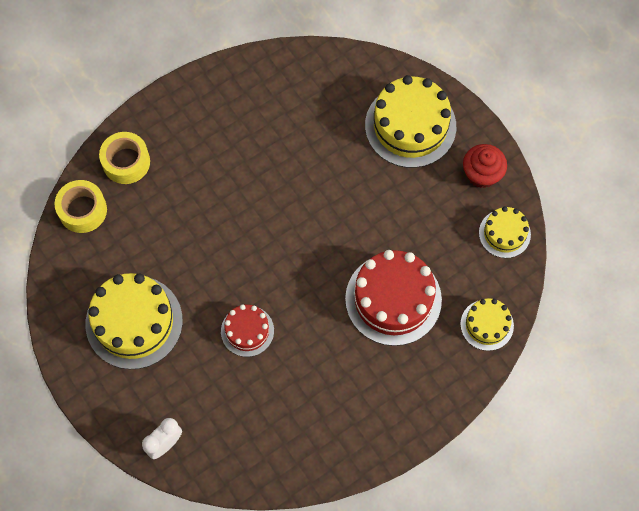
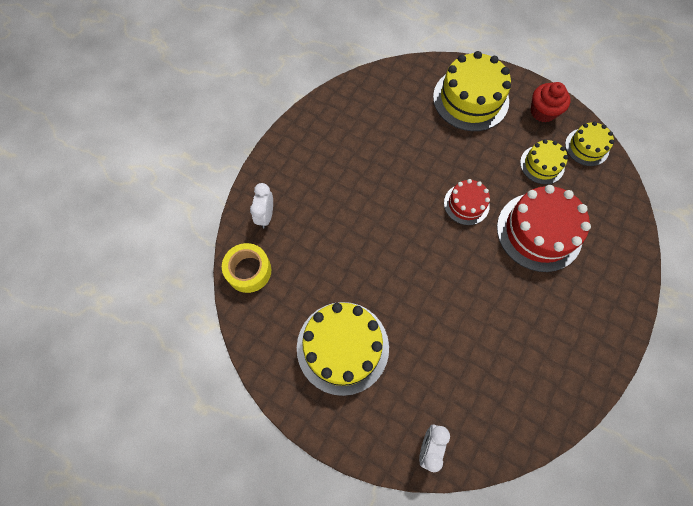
camera: 25 degrees left, 0 degrees up
yellow tape [99,132,150,184] -> white clock [250,183,273,228]
red cake [221,304,274,357] -> red cake moved to [444,179,490,225]
yellow cake [460,298,514,351] -> yellow cake moved to [520,139,568,184]

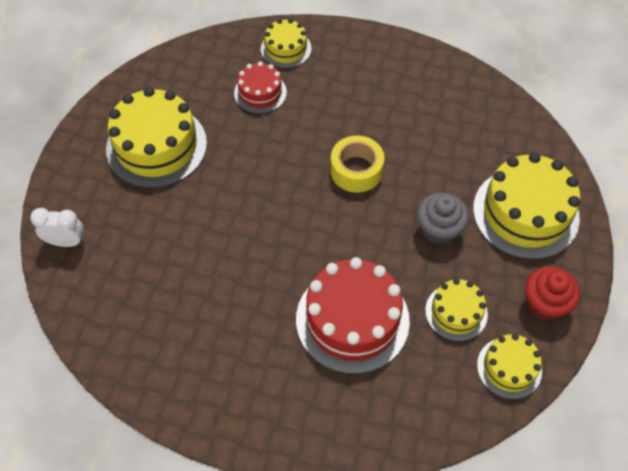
camera: 75 degrees right, 10 degrees down
yellow tape [222,243,271,293] -> yellow tape moved to [330,136,384,193]
white clock [250,183,273,228] -> yellow cake [261,19,311,68]
red cake [444,179,490,225] -> red cake moved to [234,61,287,114]
none -> grey cupcake [417,193,469,244]

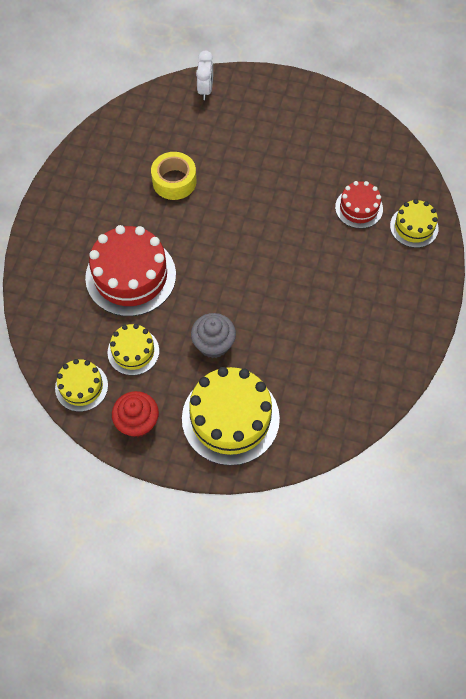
camera: 90 degrees right, 5 degrees up
yellow cake [106,87,207,188] -> none
yellow tape [330,136,384,193] -> yellow tape moved to [151,152,197,200]

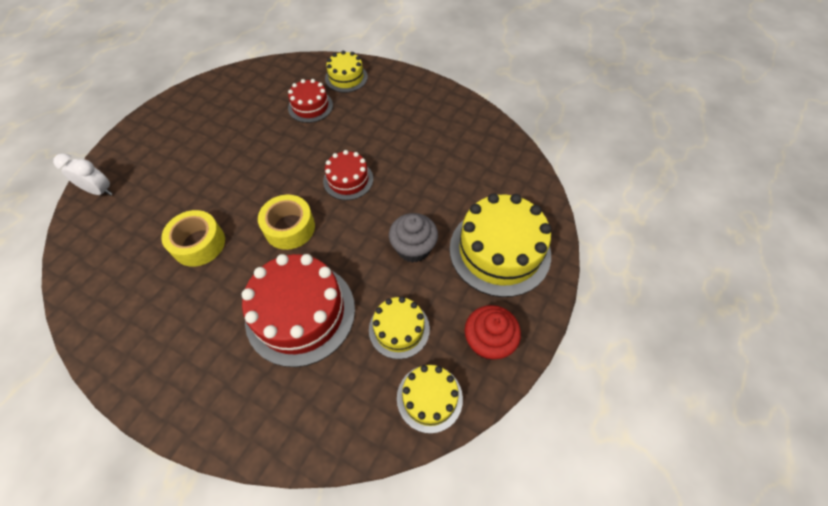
camera: 75 degrees left, 5 degrees down
none -> yellow tape [258,195,315,250]
none -> red cake [323,150,373,200]

